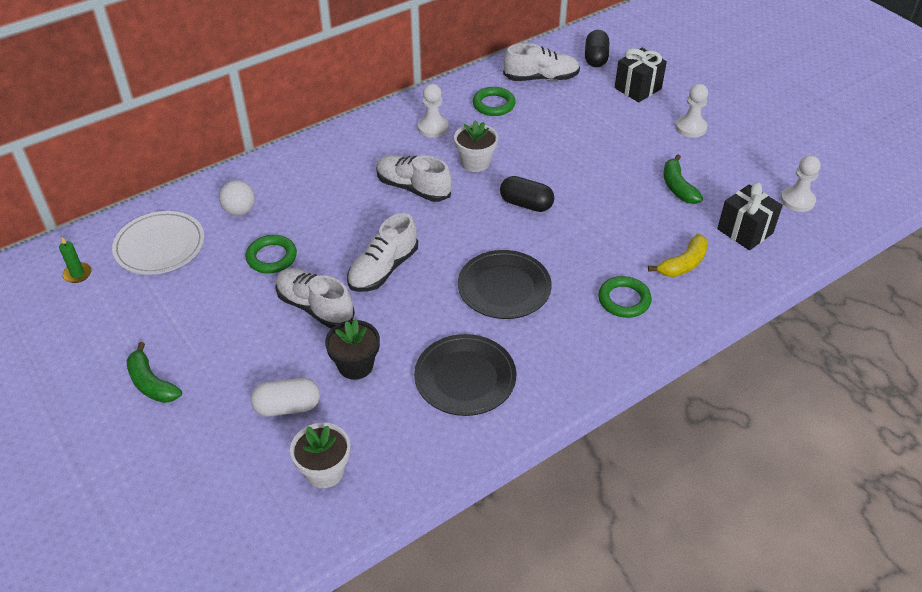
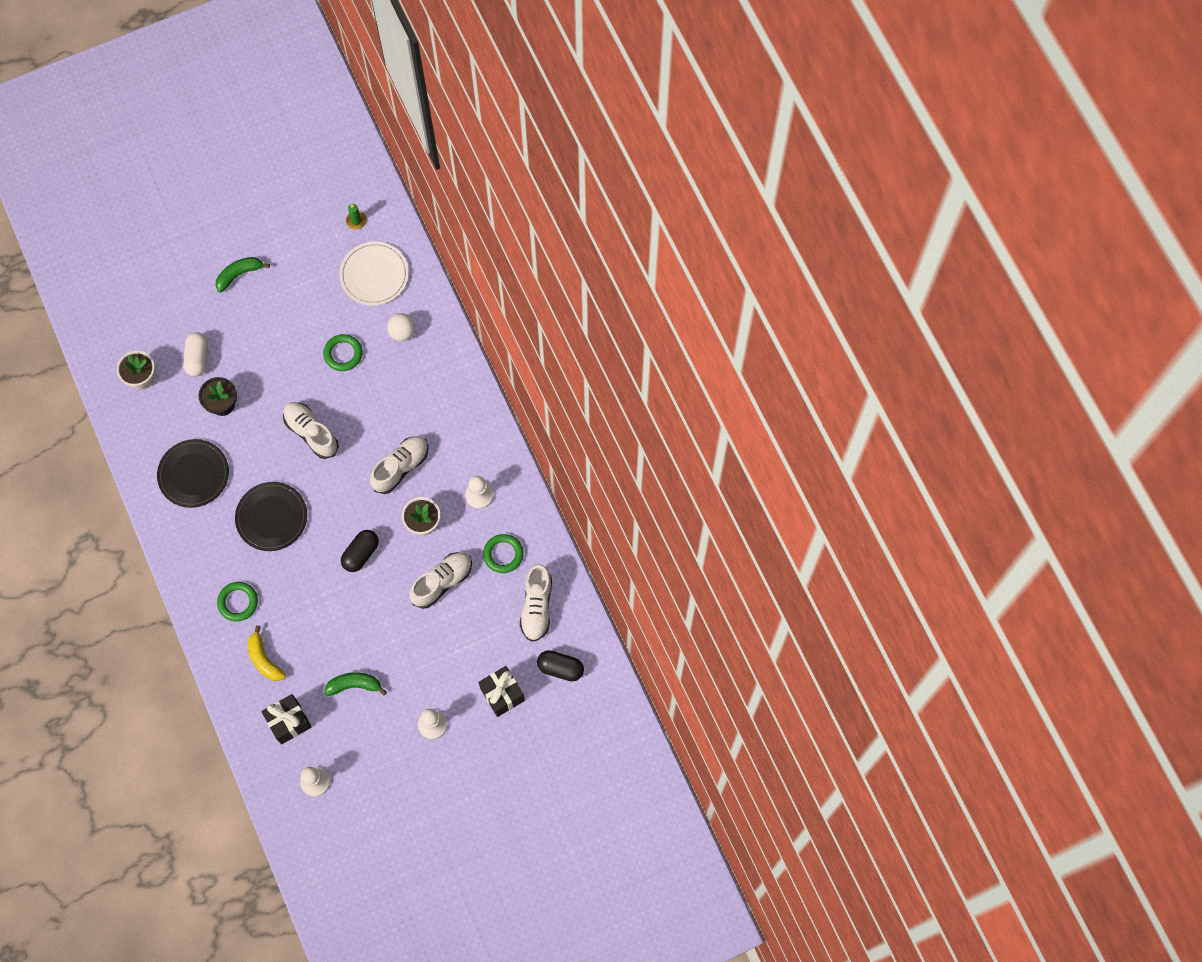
camera: 100 degrees right, 25 degrees up
white shoe [275,268,355,328] -> white shoe moved to [409,552,472,609]

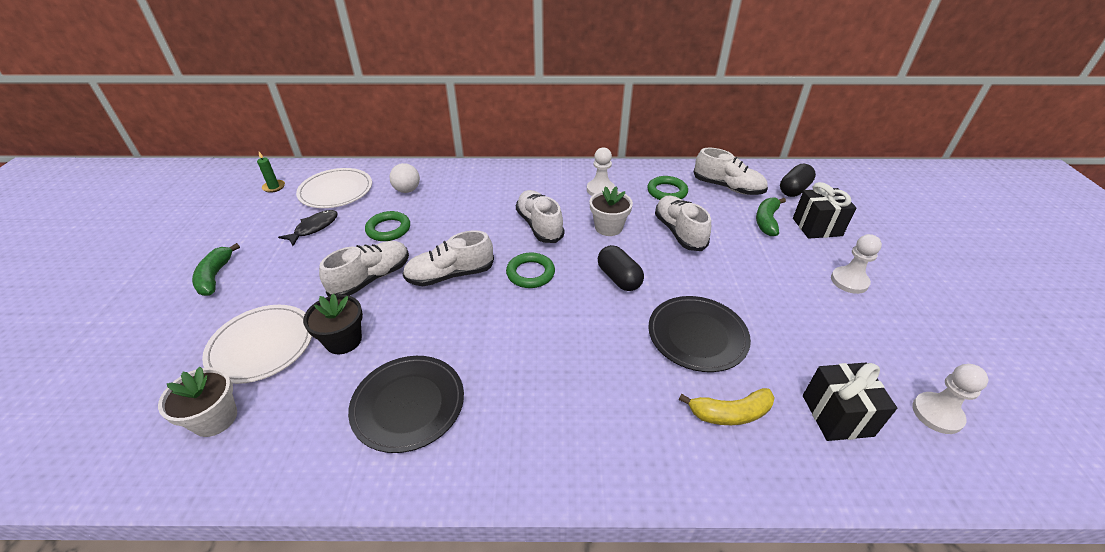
camera: 65 degrees left, 30 degrees down
white capsule [183,332,208,377] -> white plate [202,305,312,384]
green ring [217,582,258,621] -> green ring moved to [506,252,555,288]
black plate [235,482,307,551] -> black plate moved to [648,296,751,372]
green banana [324,672,387,696] -> green banana moved to [756,197,786,236]
none -> black fish [278,210,338,246]
none -> white shoe [319,241,409,296]

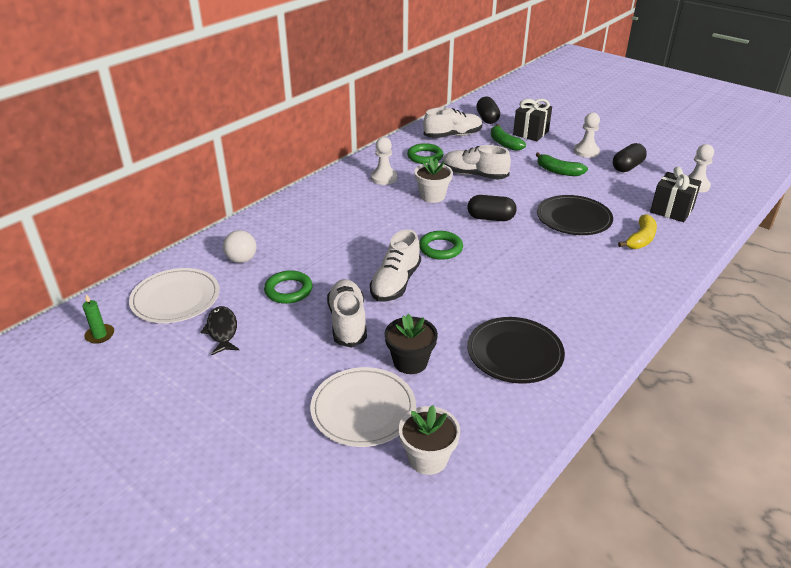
camera: 50 degrees left, 5 degrees down
green banana [192,243,240,296] -> green banana moved to [536,152,588,176]
white shoe [516,190,564,243] -> none
none -> black capsule [613,143,647,172]

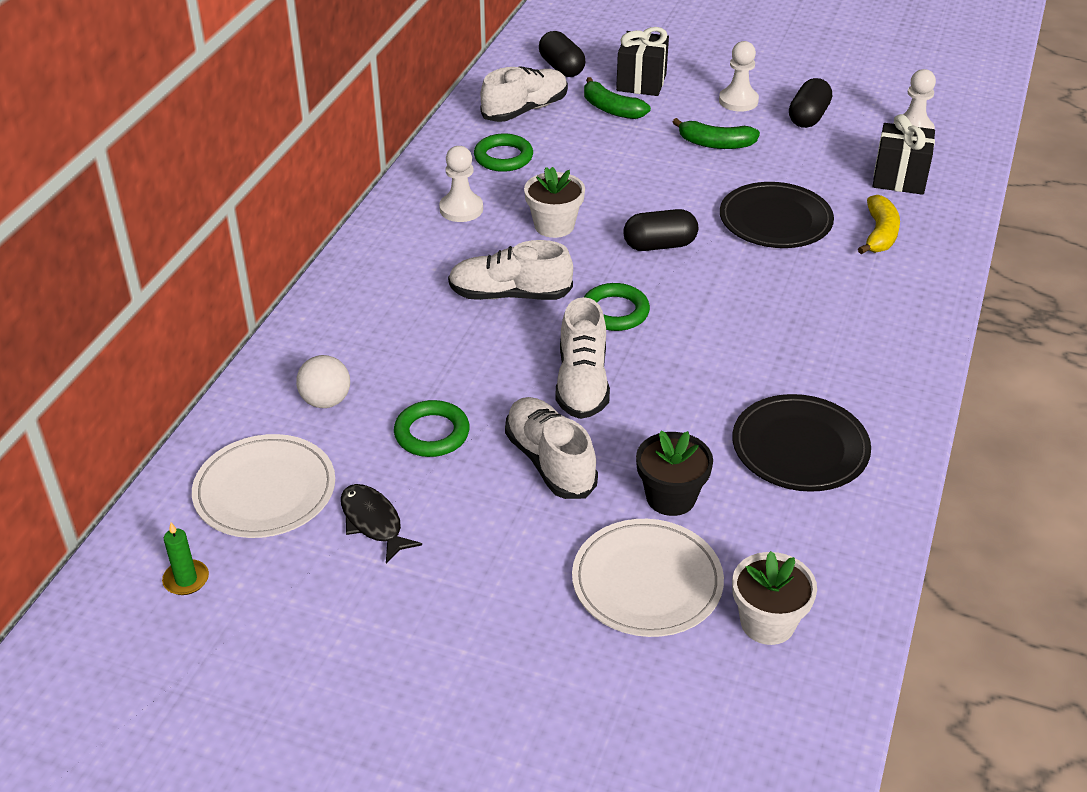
camera: 20 degrees left, 5 degrees up
white shoe [443,145,511,180] -> white shoe moved to [448,240,573,300]

